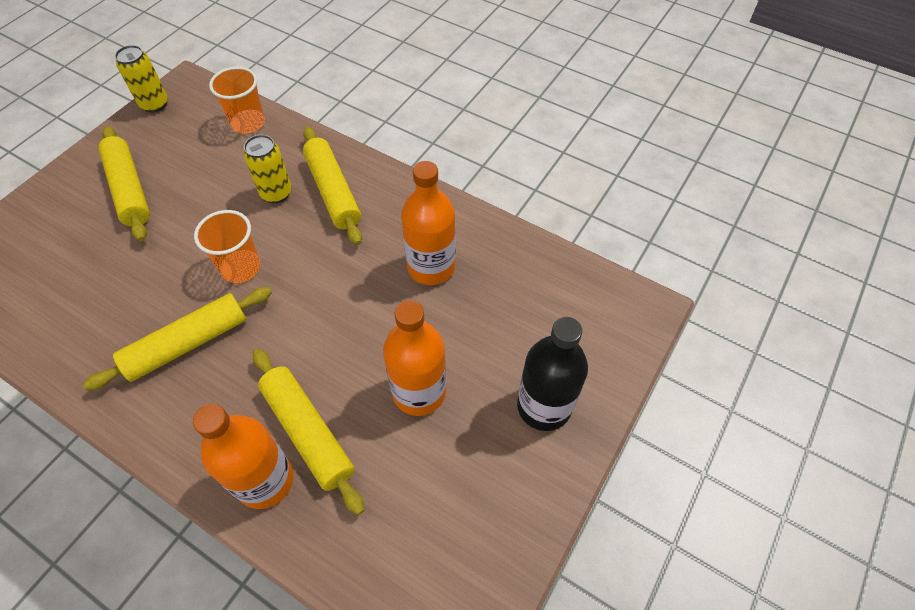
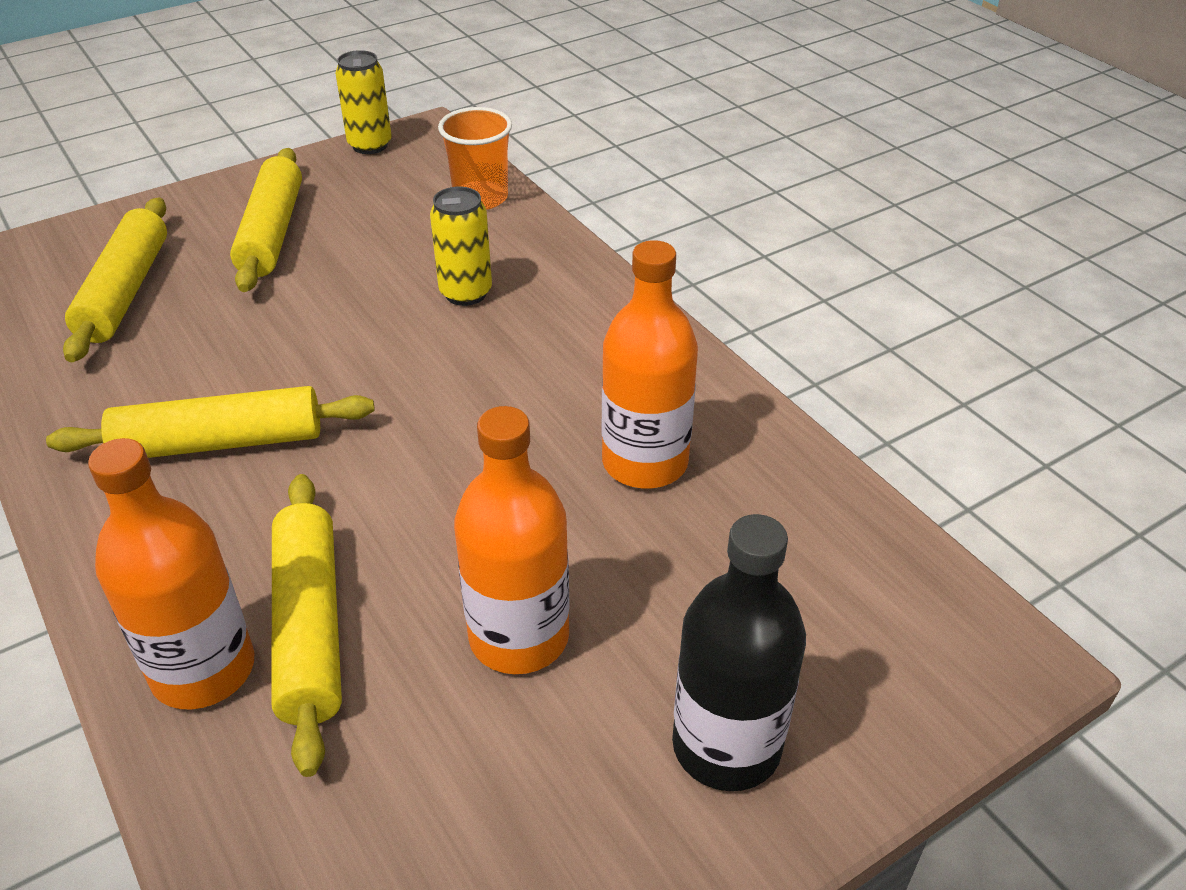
camera: 25 degrees right, 15 degrees down
orange cup [194,210,261,283] -> none
yellow rolling pin [303,127,362,245] -> yellow rolling pin moved to [63,197,167,362]

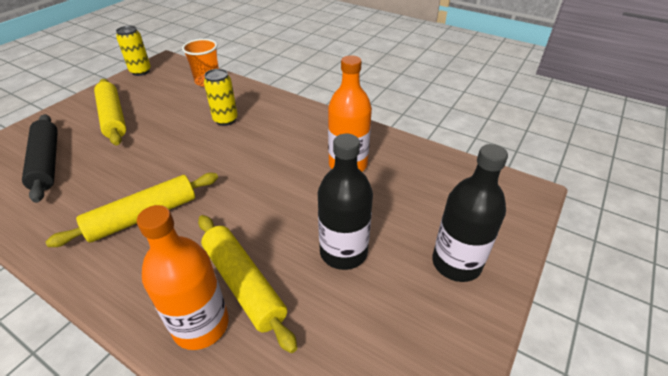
camera: 25 degrees left, 0 degrees up
yellow rolling pin [63,197,167,362] -> black rolling pin [22,114,58,203]
orange bottle [454,406,570,674] -> black bottle [318,134,373,270]

